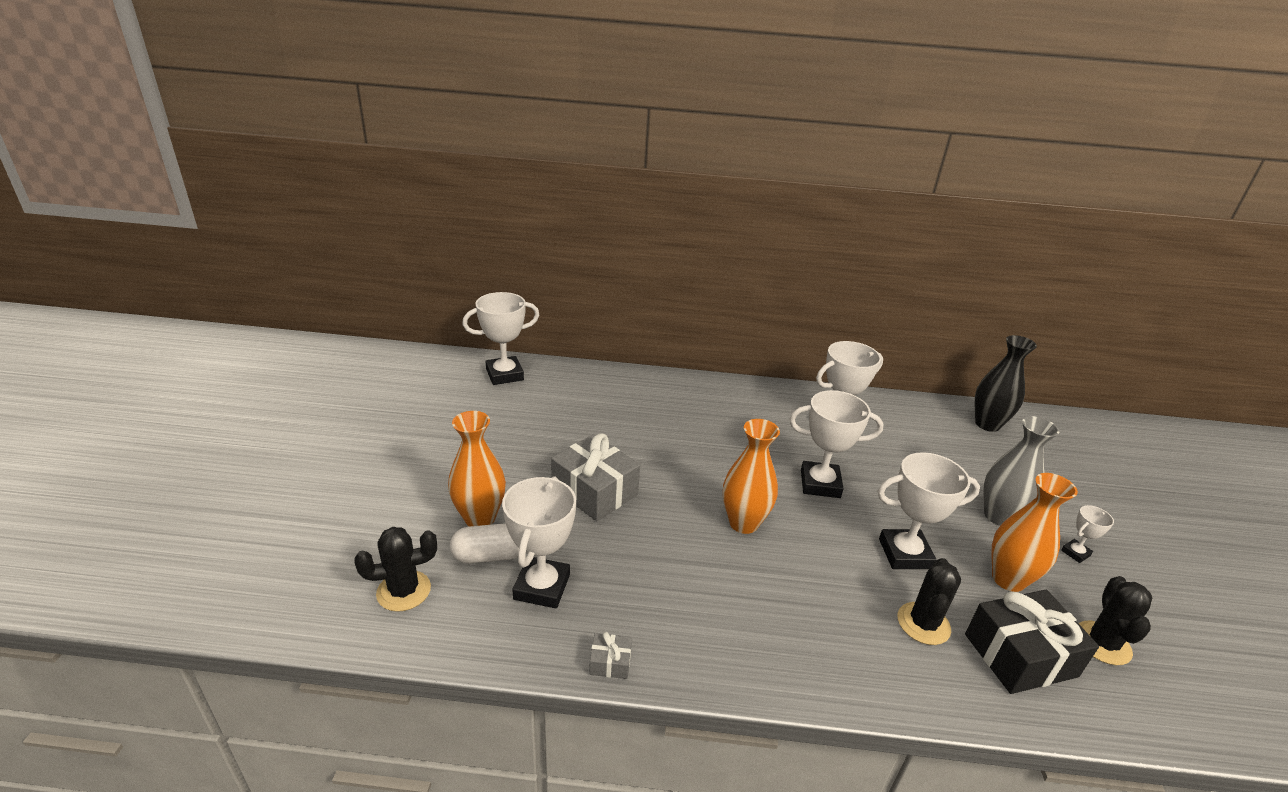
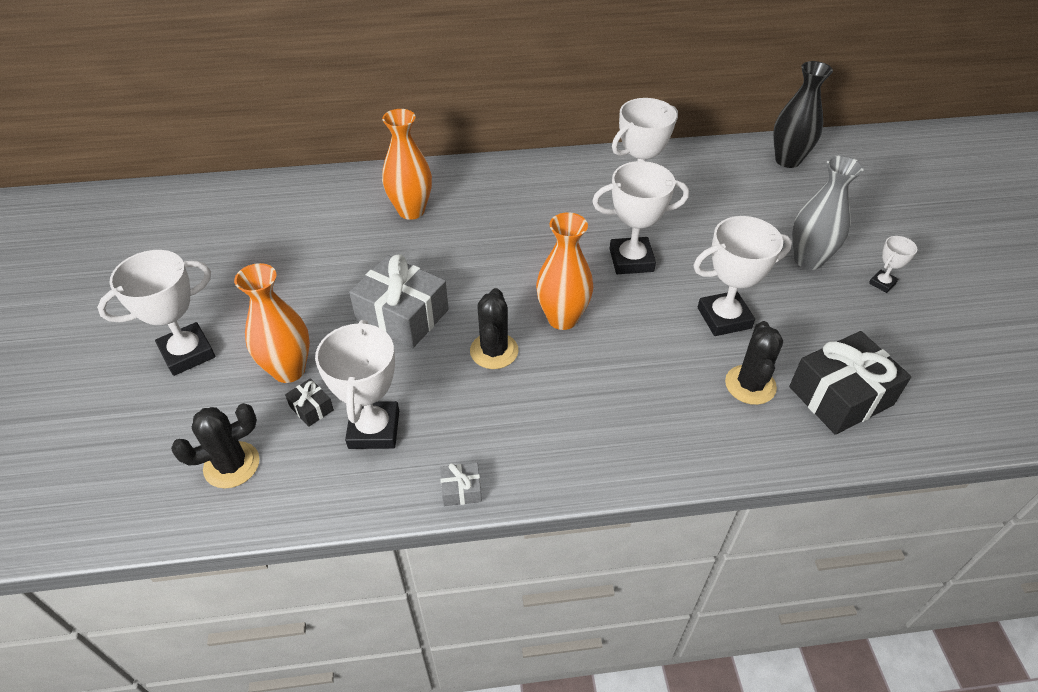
camera: 10 degrees left, 15 degrees up
white capsule [450,523,519,564] -> black gift [285,378,334,427]
white trophy [462,292,539,385] -> white trophy moved to [97,250,215,376]
orange vase [991,473,1078,592] -> orange vase moved to [382,109,432,220]
black cactus [1079,576,1152,665] -> black cactus moved to [470,288,518,369]

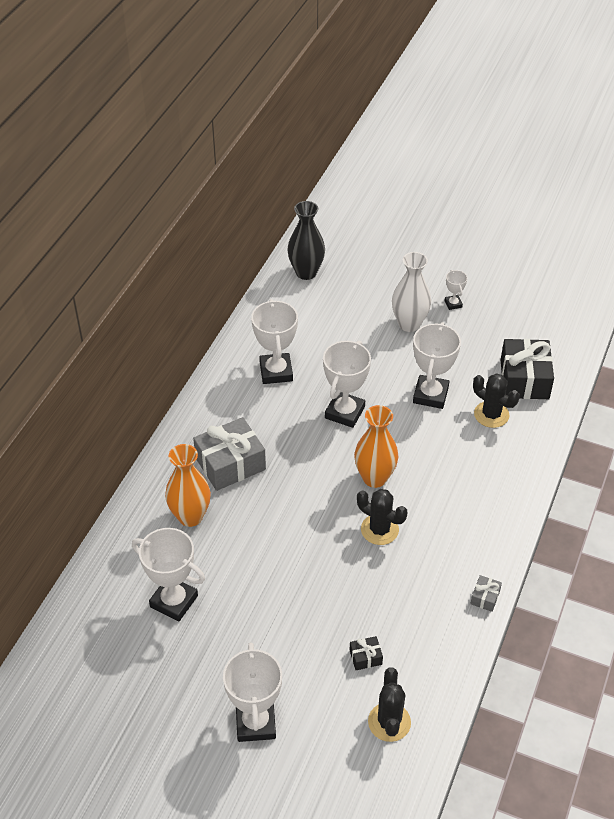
camera: 60 degrees left, 0 degrees up
orange vase [234,263,310,383] -> none
white trophy [315,320,399,449] -> white trophy moved to [132,528,205,622]
grey gift [349,254,449,348] -> grey gift moved to [193,417,266,491]
grey vase [792,155,864,270] -> white vase [392,252,431,332]

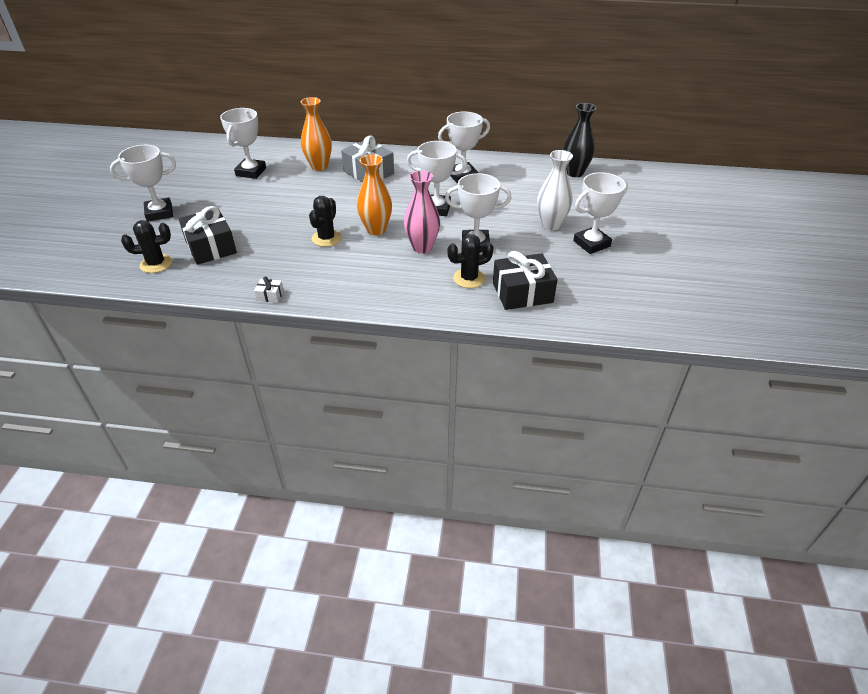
camera: 75 degrees right, 5 degrees down
black gift [350,636,383,670] -> black gift [179,206,237,265], size x2.27
white trophy [445,270,467,310] -> white trophy [573,172,628,254], size x2.02
grey gift [470,575,502,612] -> white gift [254,277,284,303]
black cactus [473,373,520,428] -> black cactus turned 45 degrees clockwise [447,234,494,288]
none -> pink vase [404,170,440,253]

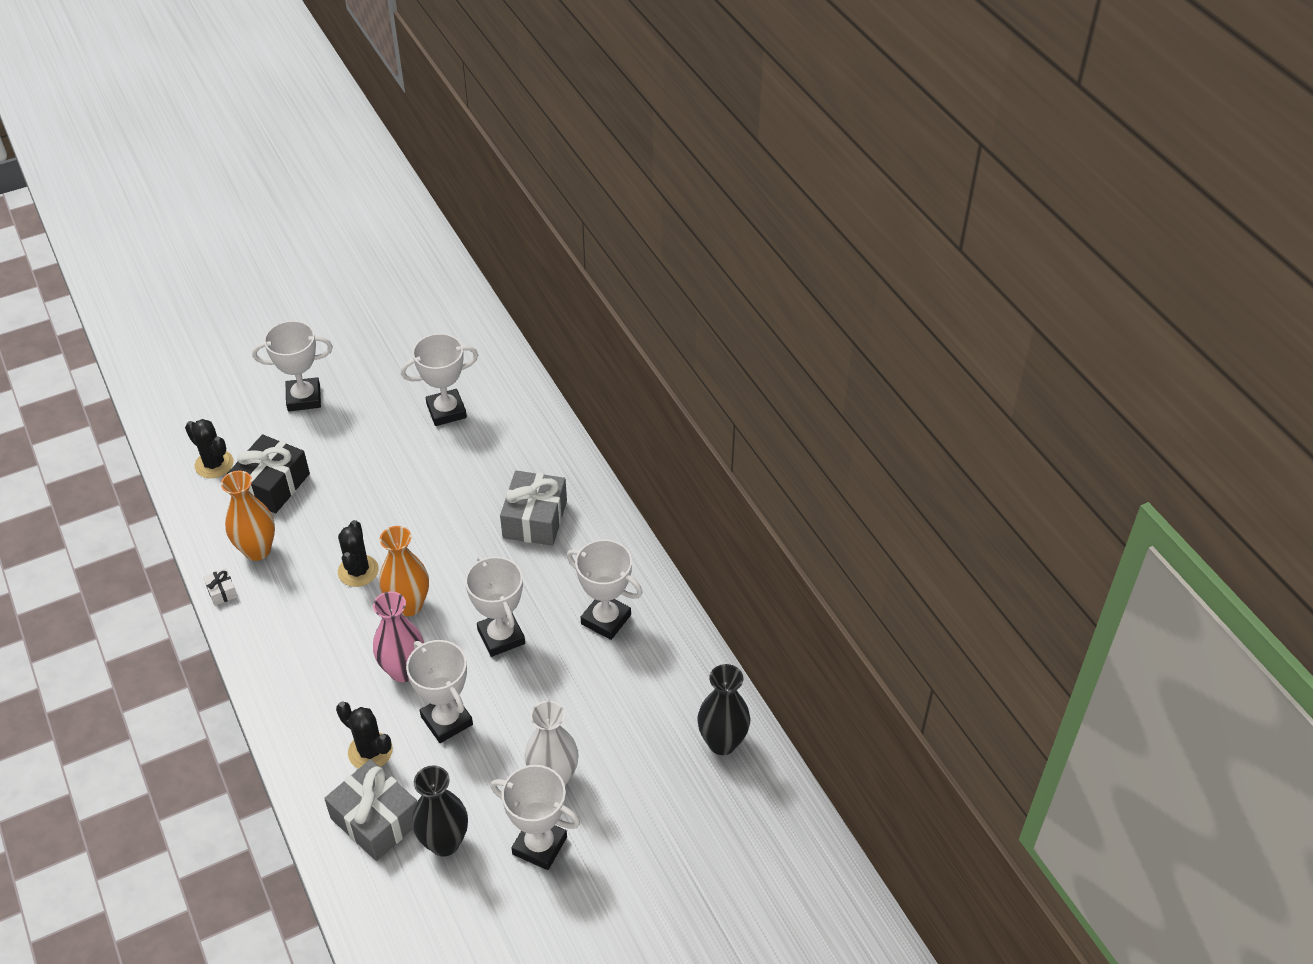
camera: 55 degrees right, 5 degrees up
white trophy [110,145,176,221] -> white trophy turned 45 degrees counterclockwise [252,321,333,411]
orange vase [301,97,332,171] -> orange vase moved to [221,471,275,561]
black cactus [309,196,342,247] -> black cactus turned 75 degrees counterclockwise [338,520,379,587]
black gift [493,251,558,310] -> grey gift [324,759,417,861]
none -> black vase [412,765,468,856]

